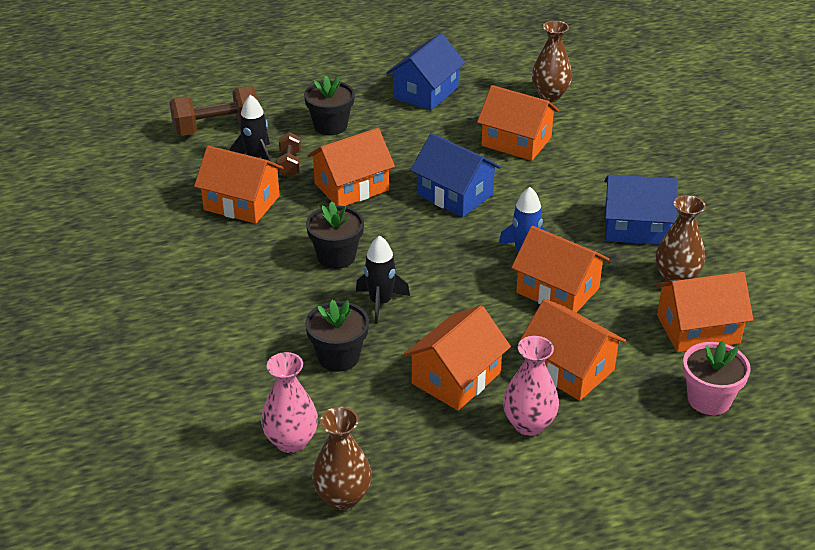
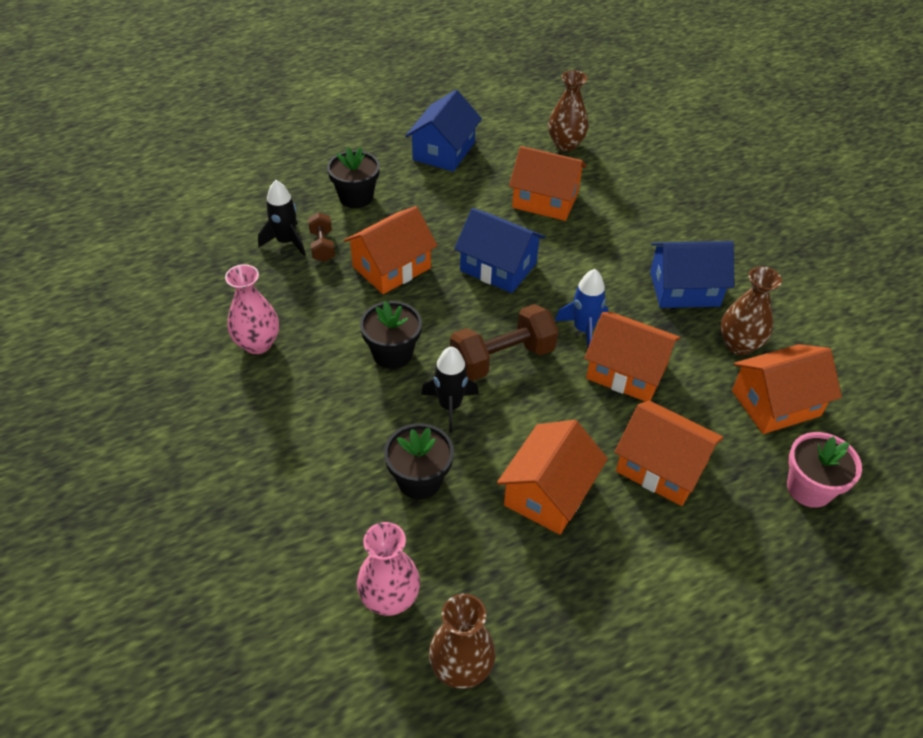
camera: 10 degrees left, 10 degrees up
brown dumbbell [169,86,258,136] -> brown dumbbell moved to [450,304,559,381]
orange house [194,146,283,224] -> none
pink vase [503,336,559,436] -> pink vase moved to [225,264,279,354]

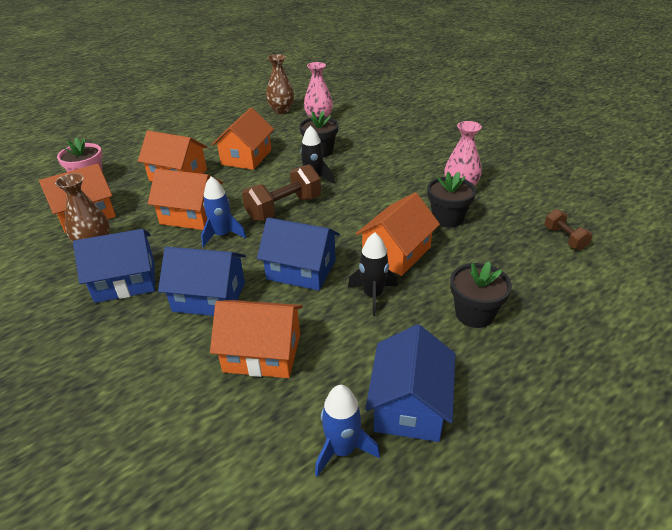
camera: 170 degrees right, 10 degrees down
black rocket [258,180,306,256] -> black rocket moved to [348,232,398,316]
brown dumbbell [308,212,335,262] -> brown dumbbell moved to [544,209,593,250]
black flower pot [360,301,422,369] -> black flower pot moved to [427,172,476,227]
brown vase [548,70,588,151] -> none
none -> blue house [158,247,246,316]
none -> blue rocket [315,385,380,477]

